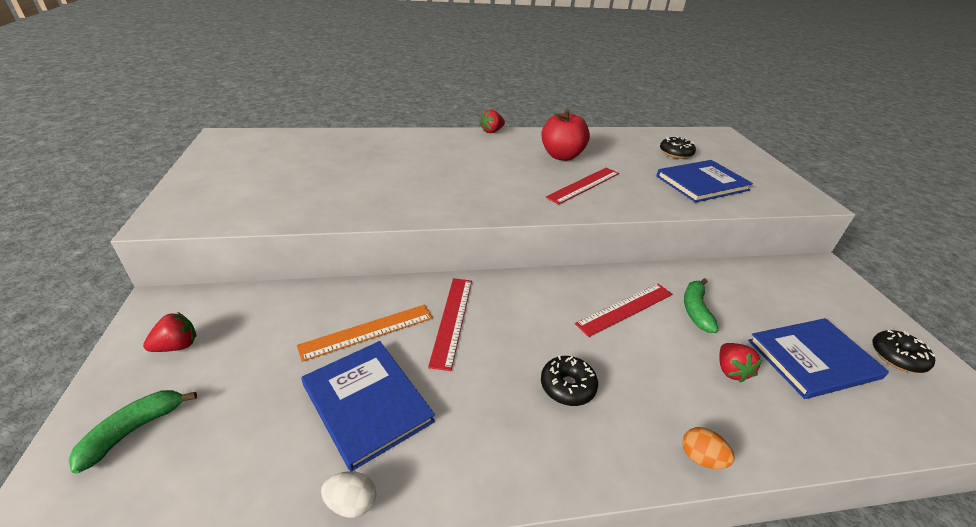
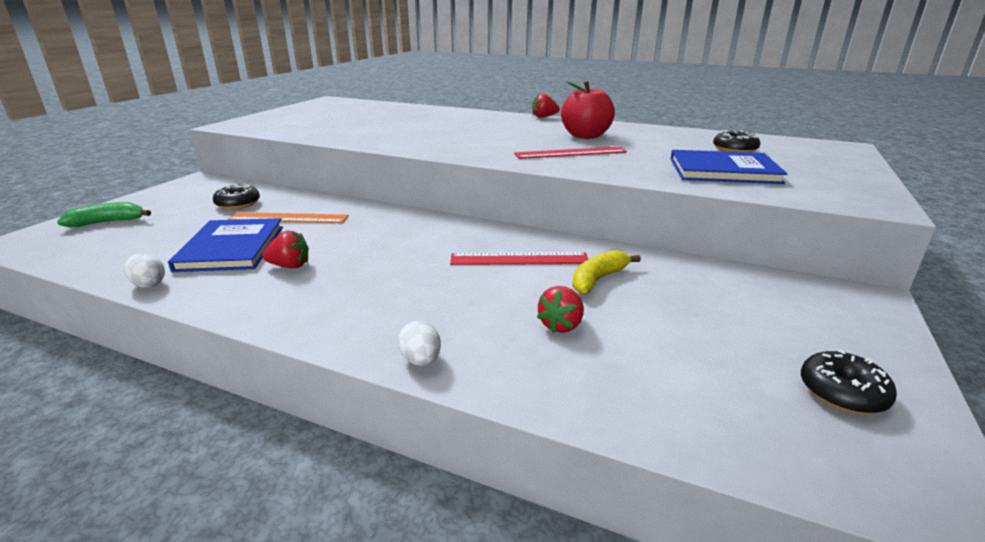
camera: 35 degrees right, 10 degrees down
red strawberry [143,312,196,352] -> red strawberry moved to [262,231,309,268]
red ruler [428,278,472,371] -> none
black donut [541,356,598,406] -> black donut moved to [213,183,260,210]
orange egg [682,427,735,469] -> white egg [398,321,441,366]
green banana [684,278,718,333] -> yellow banana [572,250,641,294]
blue book [748,318,889,399] -> none

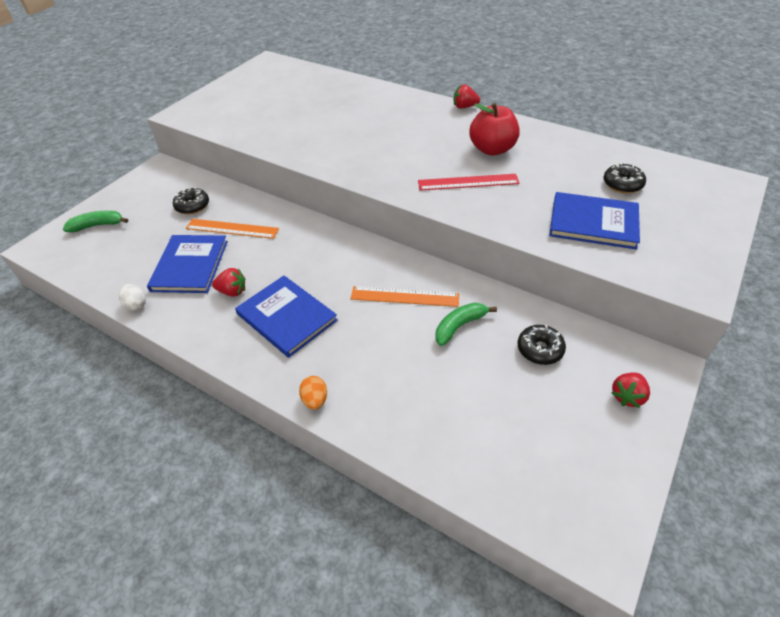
camera: 10 degrees right, 20 degrees up
white egg [398,321,441,366] -> orange egg [299,376,327,410]
red ruler [450,252,588,265] -> orange ruler [351,286,459,307]
red strawberry [537,286,584,333] -> red strawberry moved to [612,372,650,408]
yellow banana [572,250,641,294] -> green banana [436,303,497,346]
black donut [801,349,897,414] -> black donut moved to [518,325,566,365]
none -> blue book [235,276,338,358]

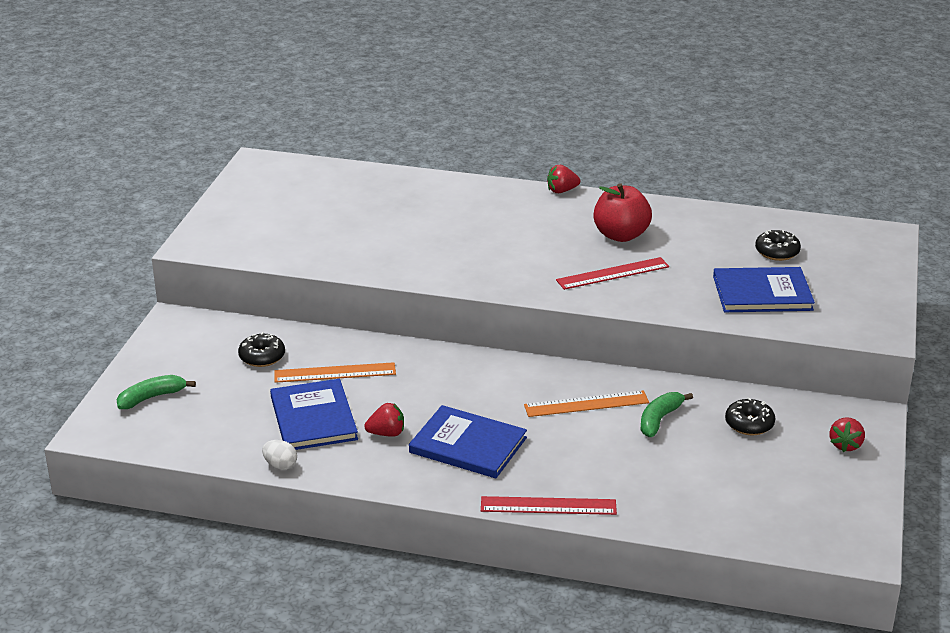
camera: 20 degrees left, 15 degrees down
orange egg [299,376,327,410] -> red ruler [481,496,617,515]

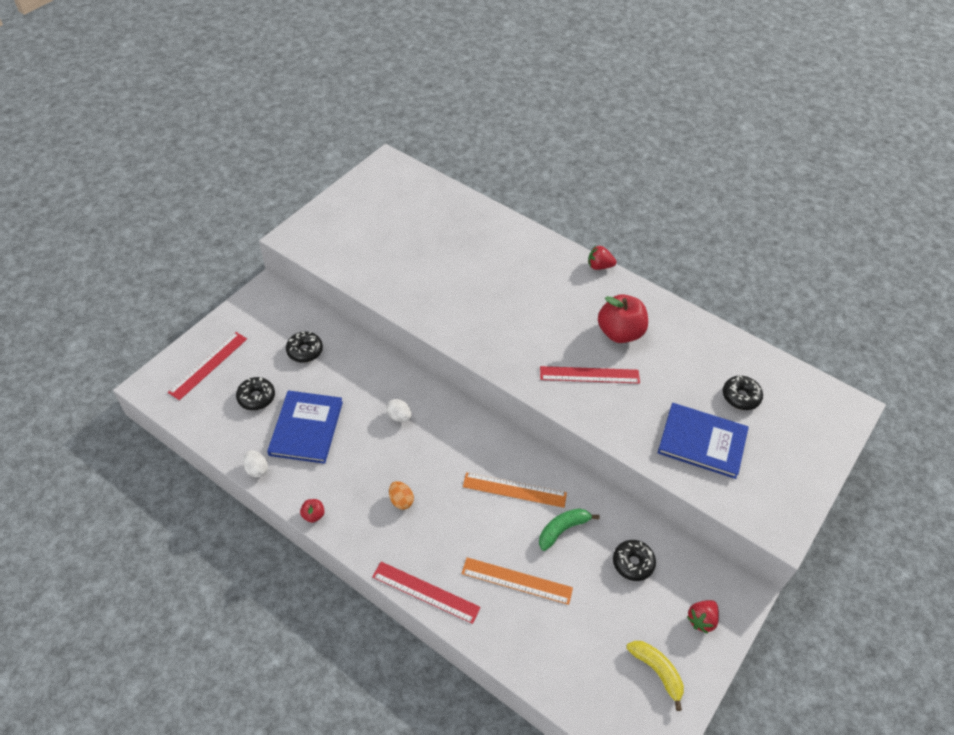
camera: 20 degrees right, 20 degrees up
green banana [117,375,196,409] -> red ruler [168,332,247,400]
orange ruler [274,362,396,383] -> orange ruler moved to [462,557,573,605]
red strawberry [364,403,404,437] -> none
blue book [409,405,527,478] -> orange egg [389,481,414,510]
none -> black donut [236,377,275,410]
none -> red apple [300,499,325,523]
none -> white egg [386,399,412,422]
none -> yellow banana [626,641,684,711]

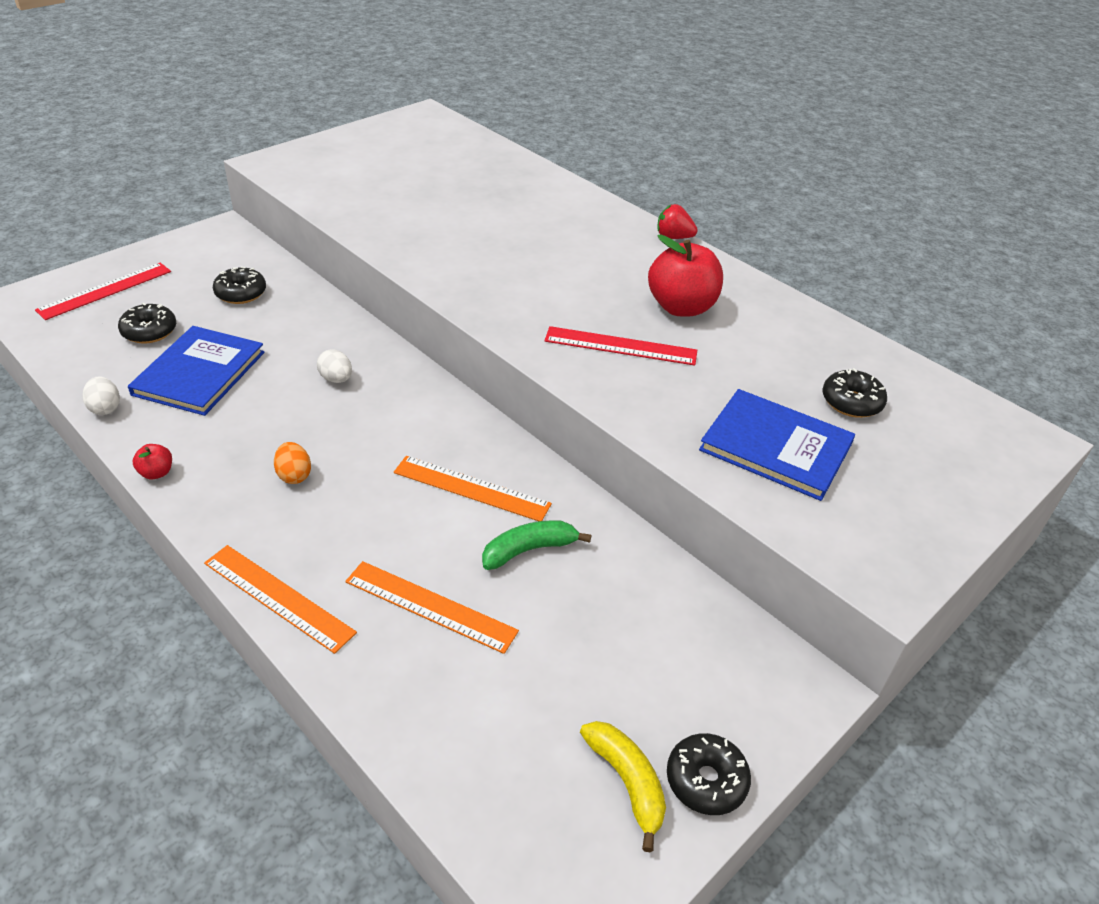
camera: 10 degrees right, 10 degrees down
red ruler [372,562,481,624] -> orange ruler [204,545,357,654]
black donut [613,540,656,581] -> black donut moved to [667,733,751,815]
red strawberry [687,600,719,634] -> none

